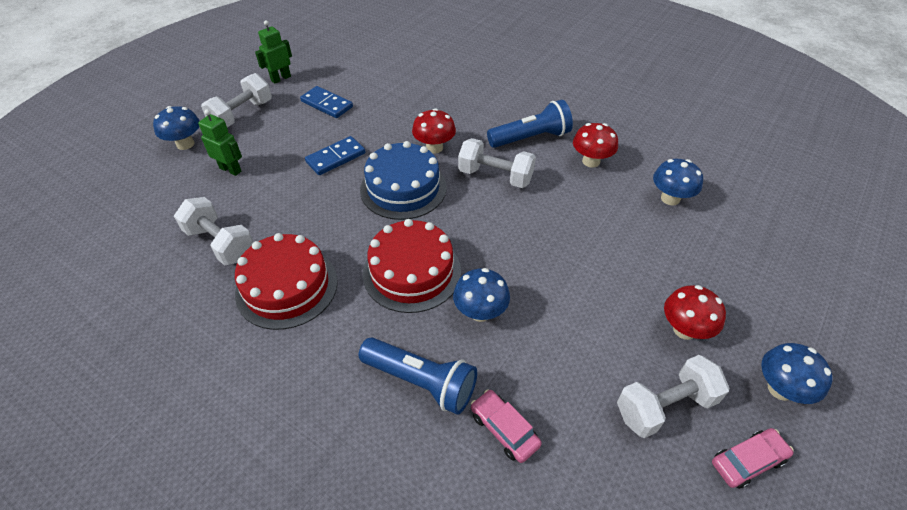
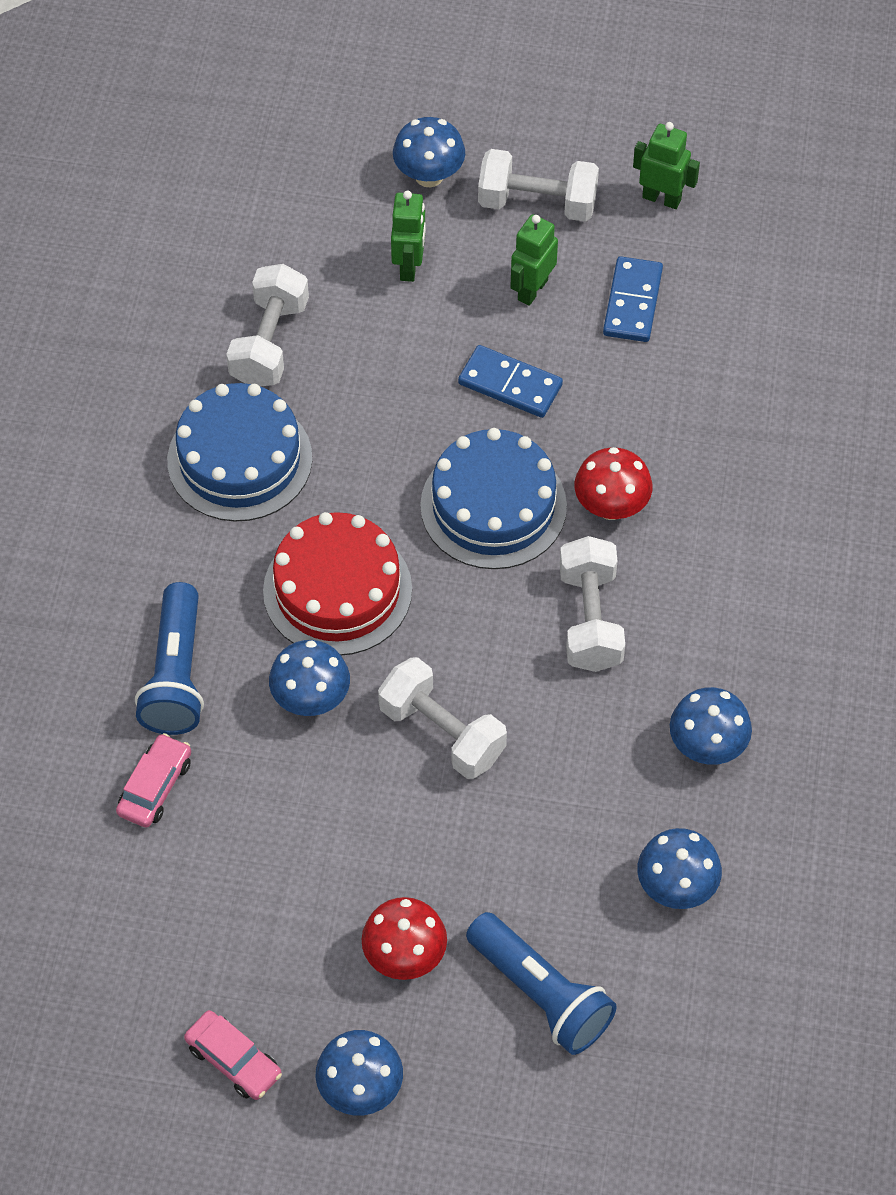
camera: 65 degrees right, 10 degrees up
red cake [235,233,338,330] -> blue cake [167,383,312,522]
blue flashlight [487,100,573,148] -> blue flashlight moved to [466,912,617,1055]
red mushroom [573,123,618,168] -> blue mushroom [670,687,752,765]
white dumbbell [617,355,729,438] -> white dumbbell moved to [378,657,507,779]
none -> green robot [510,214,558,306]

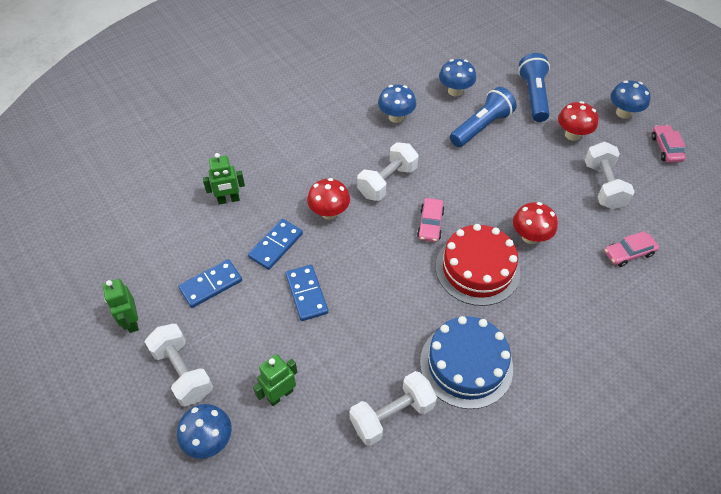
camera: 135 degrees left, 5 degrees down
blue flashlight [135,582,204,735] -> blue flashlight moved to [450,87,517,147]
blue mushroom [269,640,350,716] -> red mushroom [513,202,558,244]
white dumbbell [378,657,507,779] -> white dumbbell moved to [584,142,635,210]
blue cake [420,428,567,569] -> none
green robot [510,214,558,306] -> green robot moved to [203,153,245,205]
none -> blue domino [248,219,303,270]
none -> pink car [417,198,445,242]

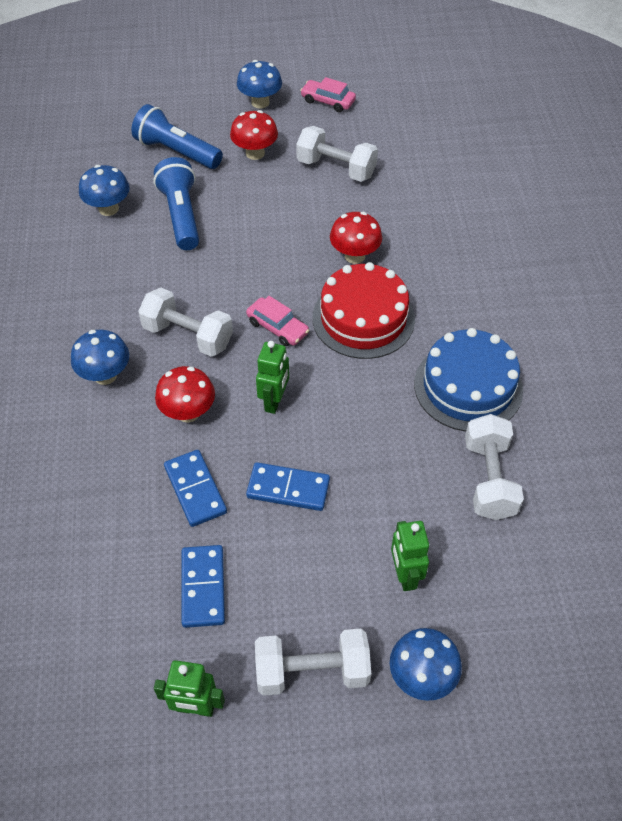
camera: 60 degrees left, 0 degrees up
green robot [203,153,245,205] -> green robot moved to [256,341,289,414]
white dumbbell [357,142,419,201] -> white dumbbell turned 45 degrees counterclockwise [138,288,233,357]
blue mushroom [378,84,416,123] -> blue mushroom moved to [71,330,129,385]
pink car [604,231,659,267] -> none

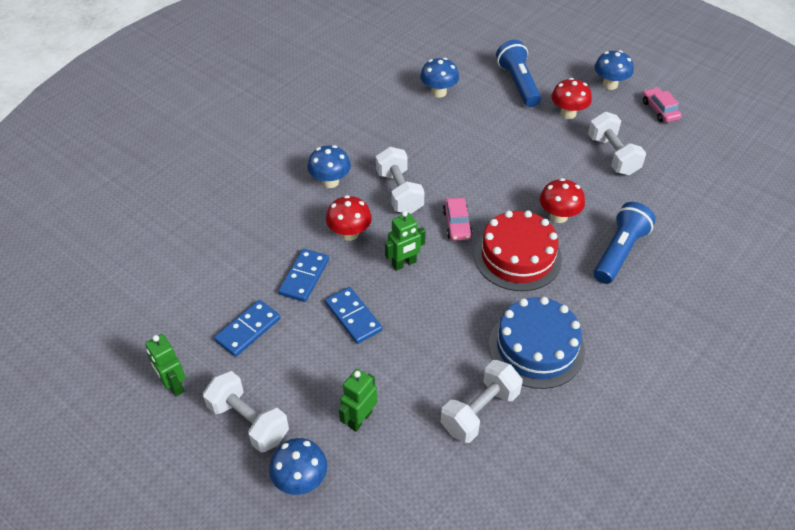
camera: 45 degrees right, 5 degrees down
blue flashlight [154,157,199,250] -> blue flashlight moved to [594,202,656,284]

